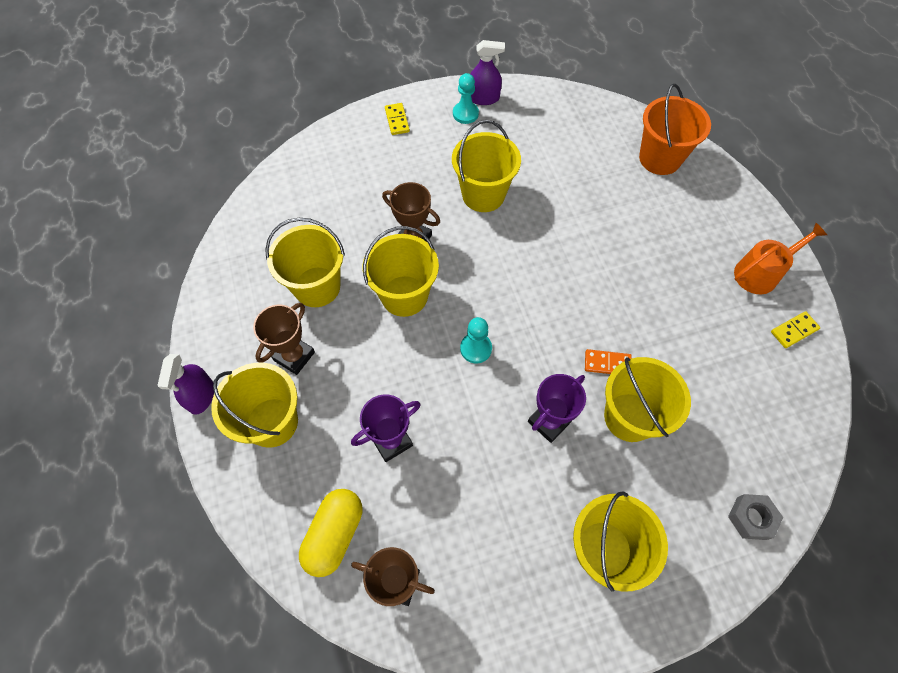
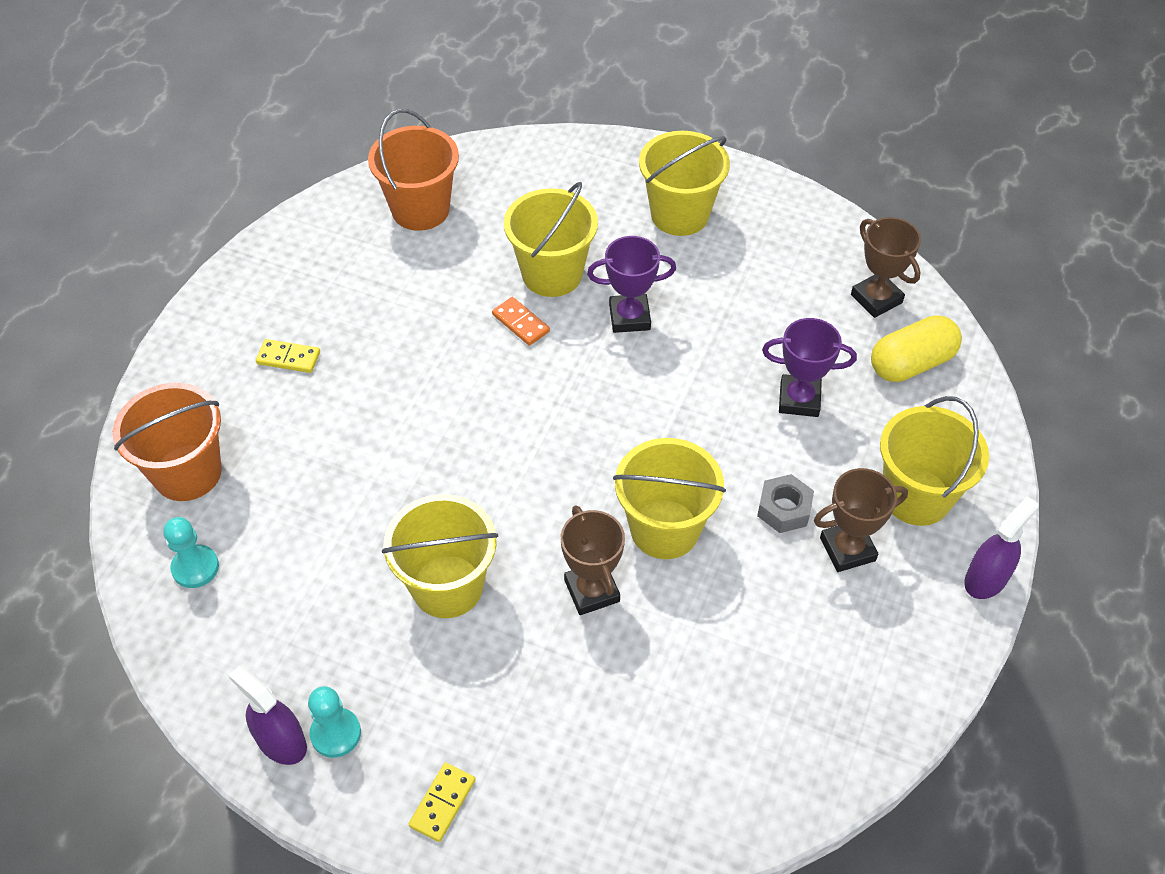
camera: 140 degrees left, 10 degrees down
yellow bucket [265,218,345,307] -> none
turquoise pawn [460,317,492,363] -> turquoise pawn moved to [163,517,219,588]
grey nut [728,494,783,540] -> grey nut moved to [757,474,814,533]
orange watering can [734,223,827,294] -> none
yellow domino [771,311,821,348] -> yellow domino moved to [256,339,320,373]
none -> orange bucket [368,109,459,231]

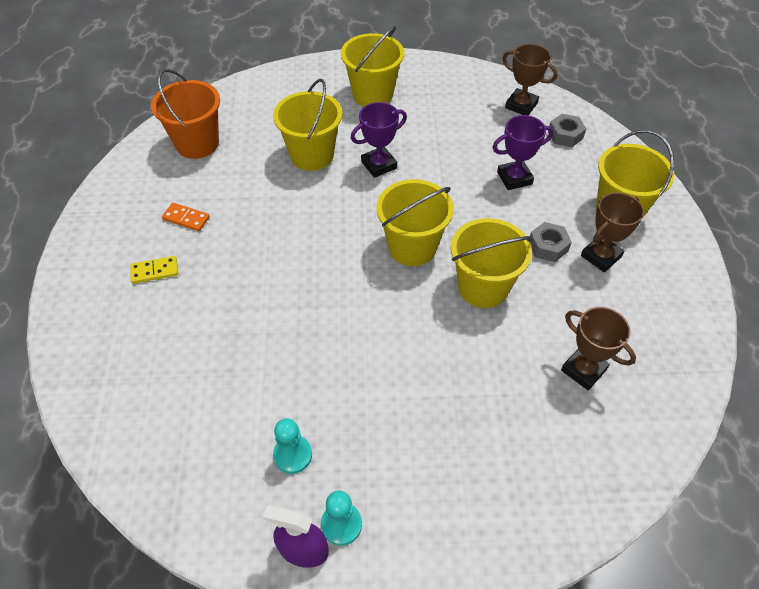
camera: 25 degrees left, 0 degrees up
orange bucket [113,383,222,501] -> none
turquoise pawn [163,517,219,588] -> turquoise pawn moved to [273,418,312,474]
yellow bucket [382,494,498,618] -> yellow bucket moved to [376,179,454,266]
yellow domino [409,762,475,842] -> none
orange domino [492,297,550,346] -> orange domino moved to [162,203,210,231]
brown trophy [561,505,625,615] -> brown trophy moved to [561,307,636,390]
yellow capsule [871,315,962,382] -> grey nut [548,114,586,147]
purple spray bottle [964,496,1038,599] -> none

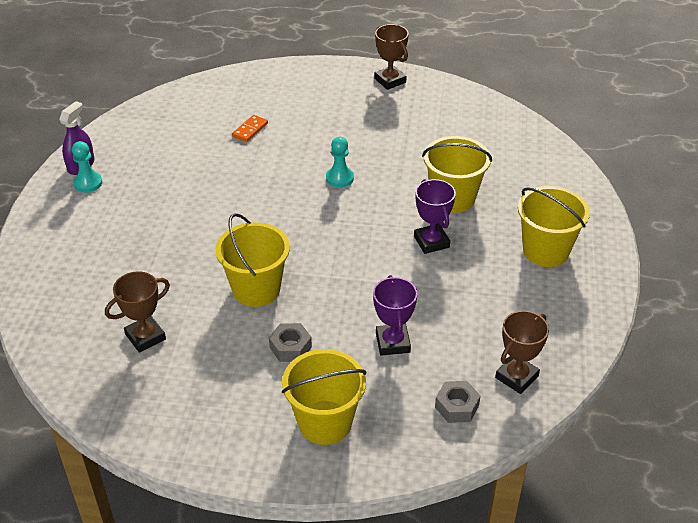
camera: 100 degrees right, 10 degrees down
yellow domino [130,256,178,284] -> none
orange bucket [151,69,220,159] -> none
orange domino [162,203,210,231] -> orange domino moved to [232,115,268,142]
turquoise pawn [273,418,312,474] -> turquoise pawn moved to [326,137,354,188]
yellow bucket [376,179,454,266] -> none
brown trophy [581,192,644,272] -> brown trophy moved to [374,24,409,90]

